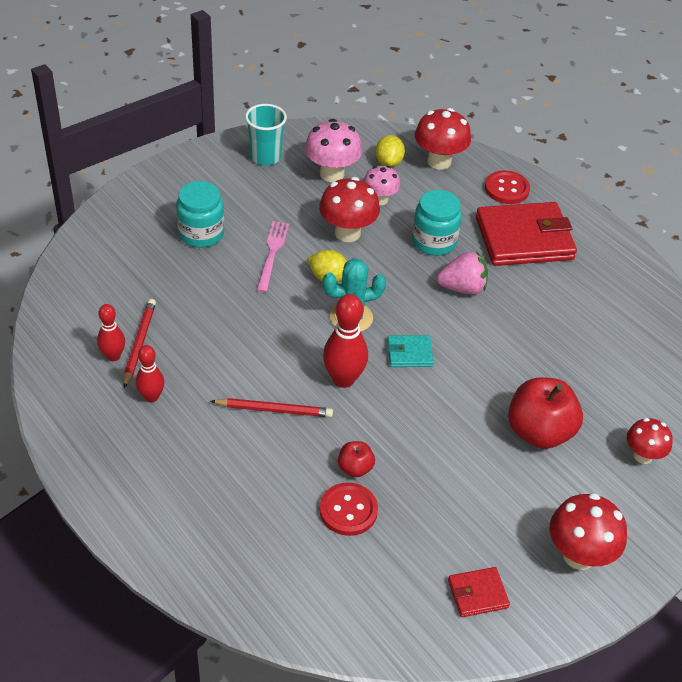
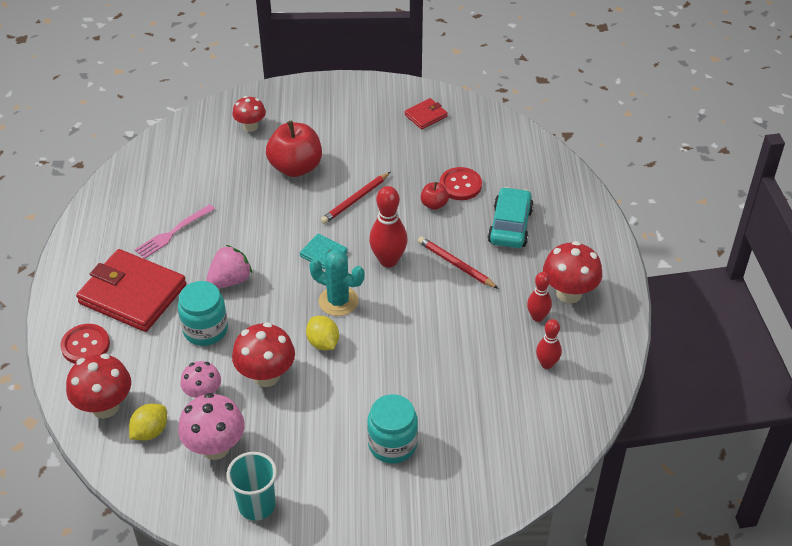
camera: 140 degrees left, 0 degrees up
red pencil [124,299,156,388] -> red pencil moved to [320,172,390,224]
pink fork [257,221,289,292] -> pink fork moved to [135,204,215,259]
pink strawberry [437,251,488,295] -> pink strawberry turned 105 degrees clockwise [206,245,252,288]
red wallet [448,567,510,617] -> red wallet turned 60 degrees counterclockwise [404,98,448,129]
red mushroom [550,493,627,570] -> red mushroom moved to [543,241,602,304]
none -> turquoise car [488,187,534,248]

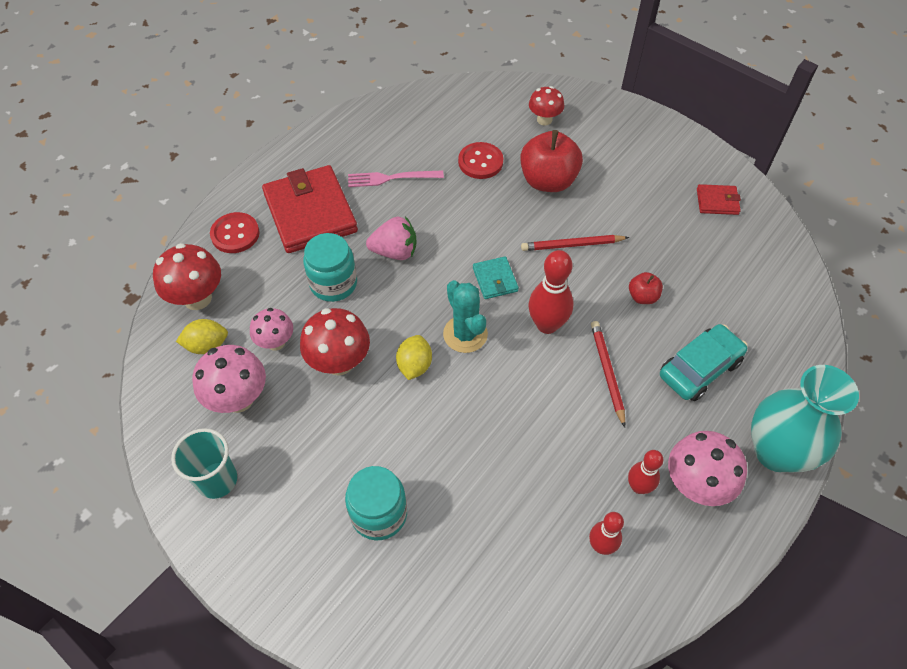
camera: 40 degrees right, 10 degrees up
red button [440,167,482,200] -> red button moved to [458,142,503,179]
red mushroom [543,241,602,304] -> pink mushroom [668,431,747,506]
none -> turquoise vase [751,365,859,472]

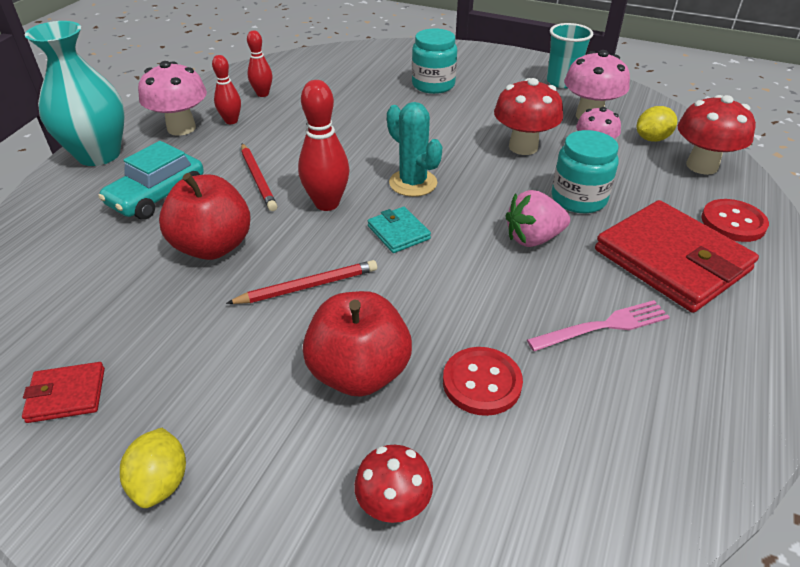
camera: 165 degrees right, 15 degrees down
yellow lemon [396,335,432,380] -> yellow lemon moved to [120,428,186,508]
red apple [629,272,663,304] -> red apple [159,173,251,260], size x2.03

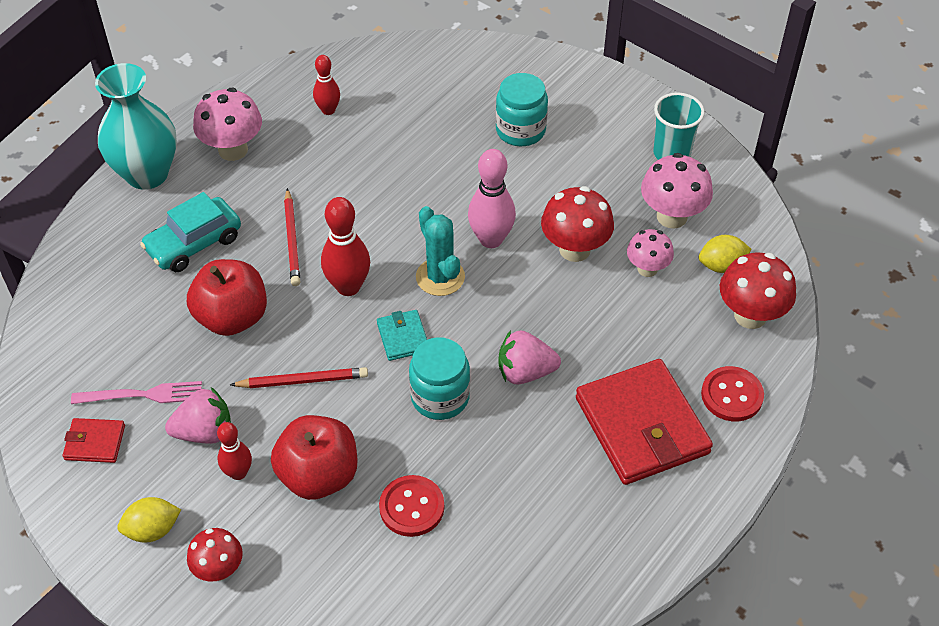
camera: 15 degrees right, 10 degrees up
yellow lemon [120,428,186,508] -> yellow lemon turned 60 degrees clockwise [117,497,181,542]
red bowling pin [212,55,241,124] -> red bowling pin moved to [217,422,252,480]
red mushroom [354,445,433,523] -> red mushroom moved to [187,528,243,582]
pink fork [527,300,670,351] -> pink fork moved to [71,381,202,404]
turquoise jar [552,130,619,213] -> turquoise jar moved to [409,337,470,420]
none -> pink strawberry [165,387,231,444]
none -> pink bowling pin [468,149,516,248]

